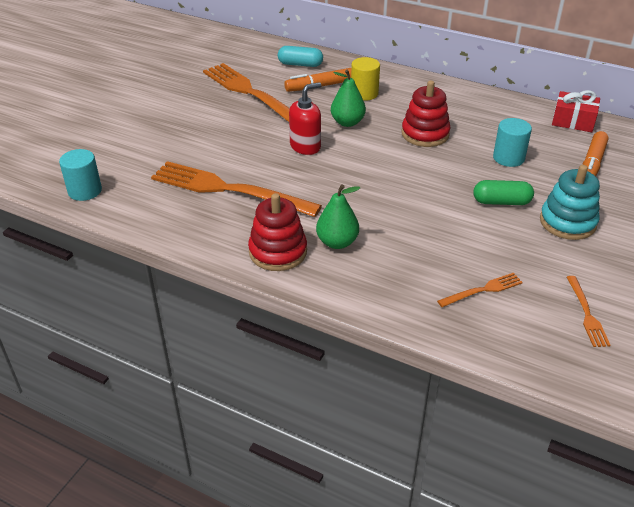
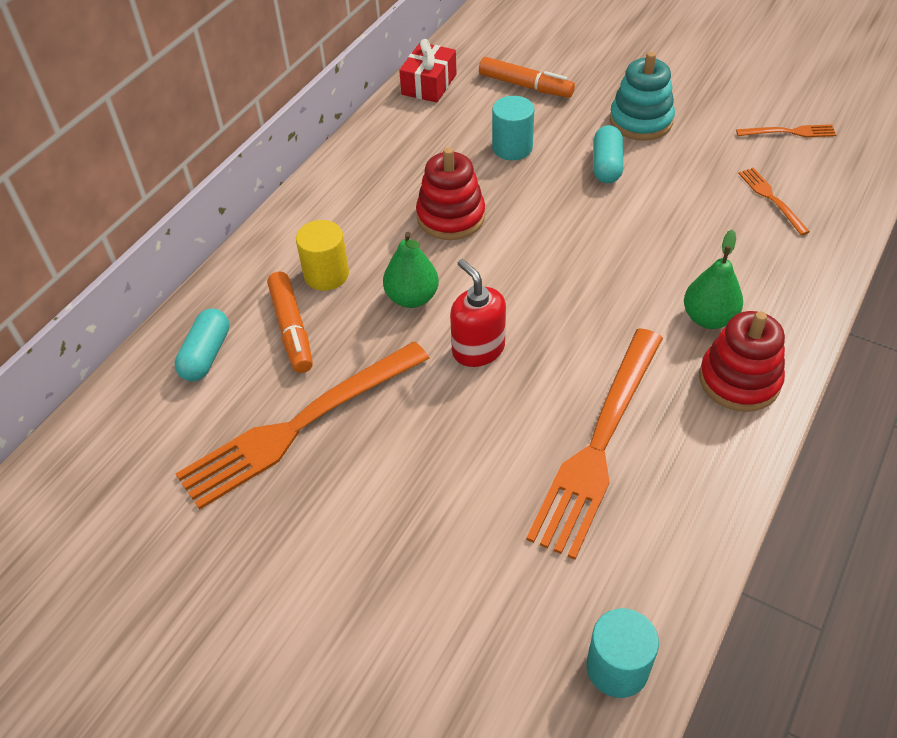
camera: 85 degrees left, 10 degrees up
green capsule [473,180,534,205] -> turquoise capsule [593,125,623,183]

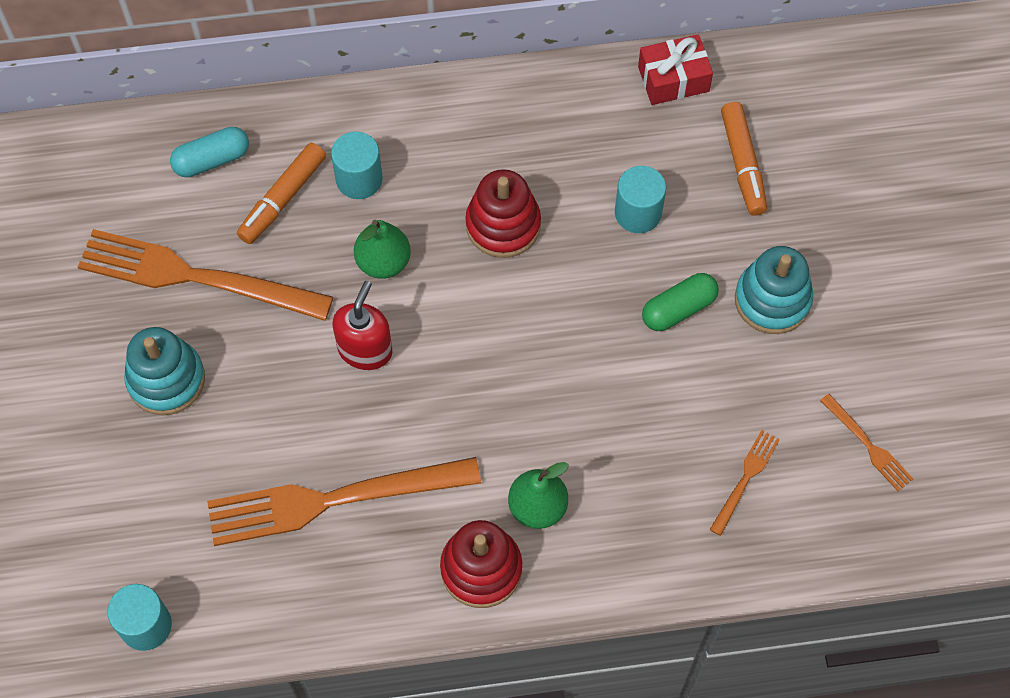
camera: 50 degrees right, 15 degrees up
yellow cylinder [296,220,349,291] -> turquoise cylinder [331,131,383,199]
turquoise capsule [593,125,623,183] -> green capsule [642,273,719,331]
none -> turquoise stacking toy [124,327,205,415]

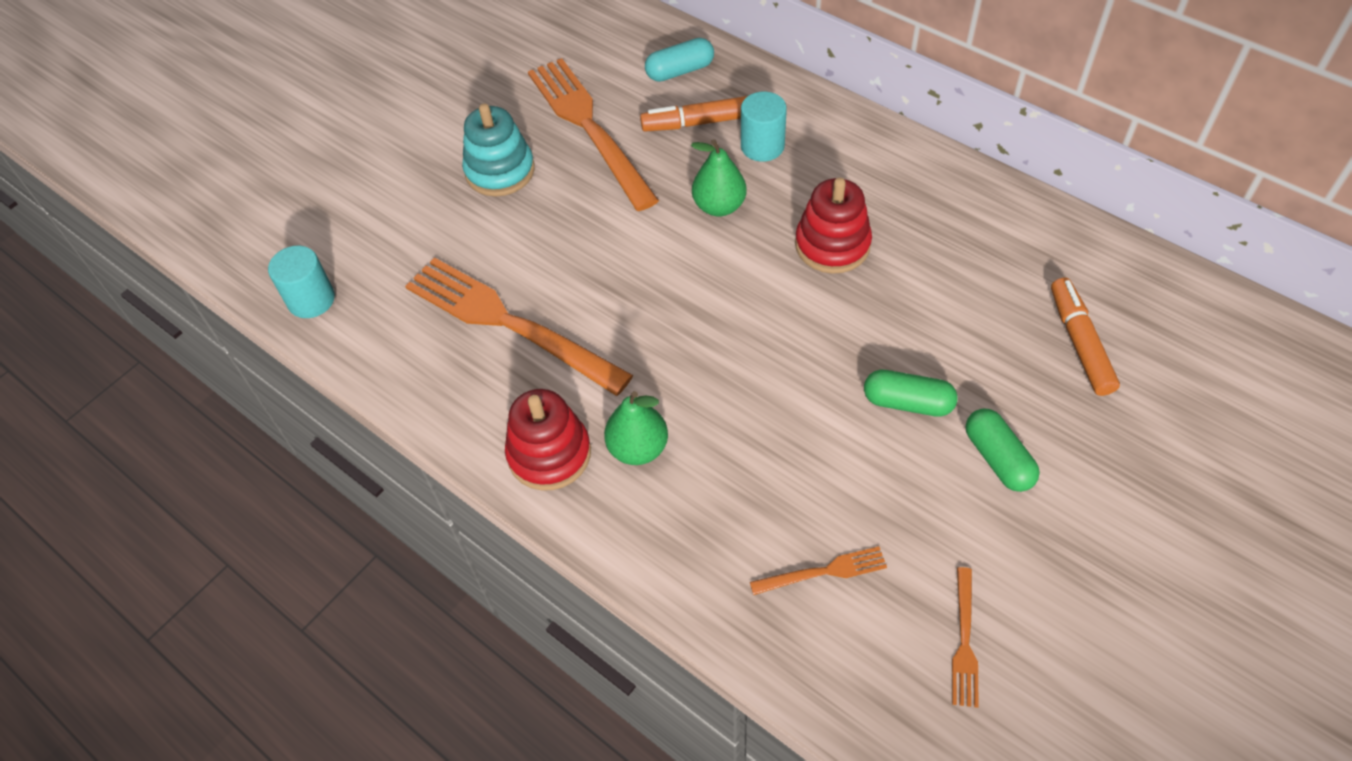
camera: 50 degrees right, 10 degrees down
turquoise capsule [170,127,249,177] -> turquoise capsule turned 45 degrees counterclockwise [645,38,714,82]
red soap dispenser [332,281,392,370] -> none
turquoise cylinder [615,166,666,233] -> none
red gift [638,34,713,105] -> none
orange marker [721,102,767,216] -> orange marker turned 135 degrees clockwise [1051,278,1120,396]
turquoise stacking toy [735,246,813,334] -> green capsule [966,408,1040,492]

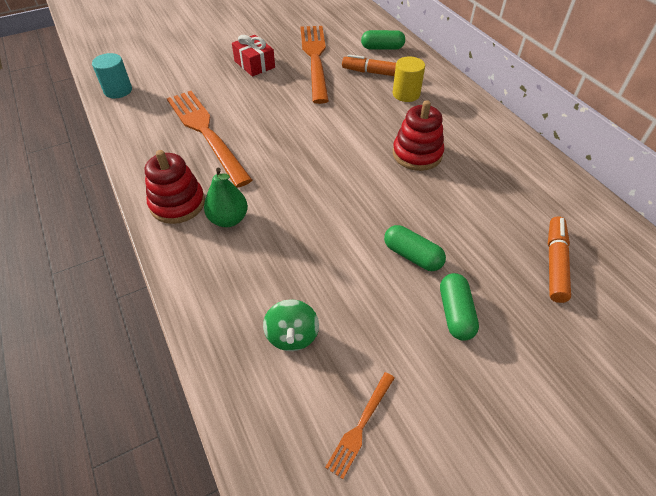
camera: 20 degrees right, 5 degrees down
turquoise stacking toy [462,103,535,197] -> red gift [232,35,275,77]
turquoise capsule [645,38,714,82] -> green capsule [361,30,405,50]
green pear [691,139,747,217] -> none
turquoise cylinder [741,91,787,162] -> yellow cylinder [393,56,425,102]
orange fork [750,546,887,595] -> green spinning top [263,299,319,351]

